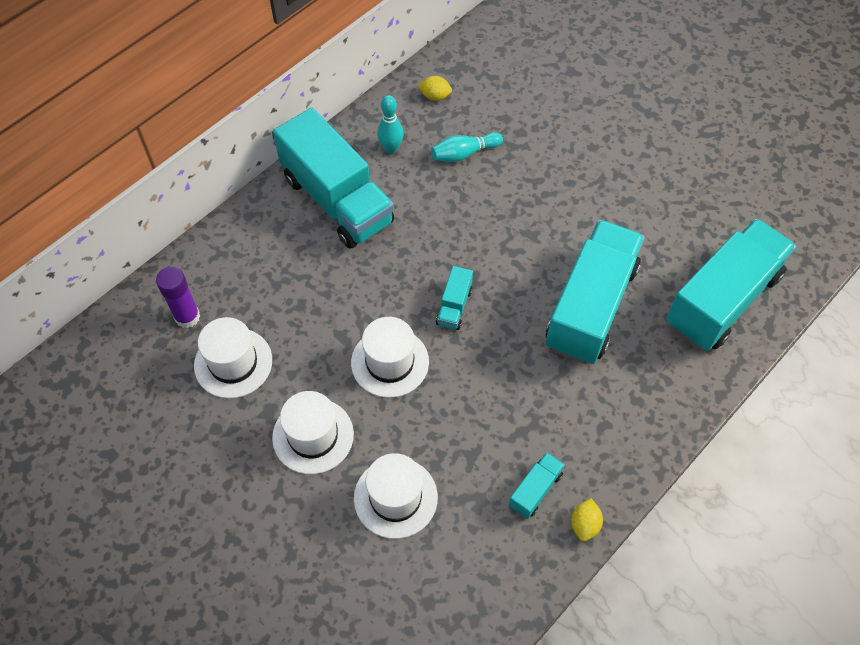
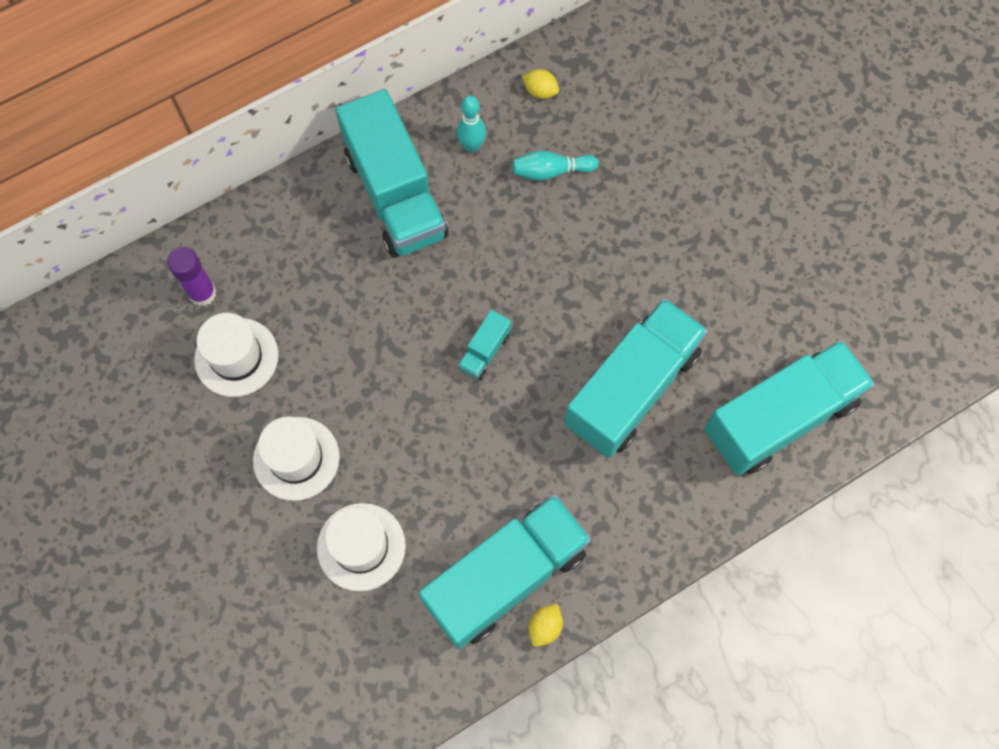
camera: 15 degrees right, 10 degrees up
white hat [351,317,429,398] -> none
turquoise truck [509,452,565,519] -> turquoise truck [419,494,591,649], size x2.40

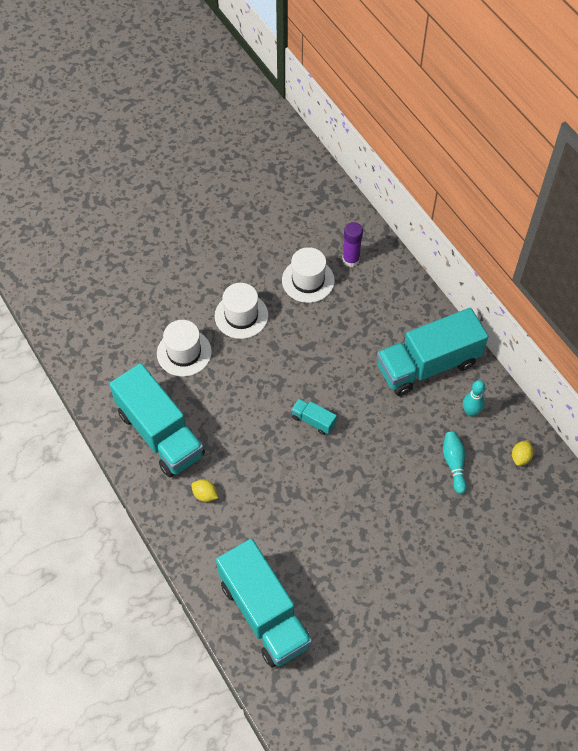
camera: 90 degrees right, 10 degrees down
yellow lemon [528,604,563,647] -> yellow lemon moved to [191,480,218,502]
turquoise truck [564,298,708,458] -> none

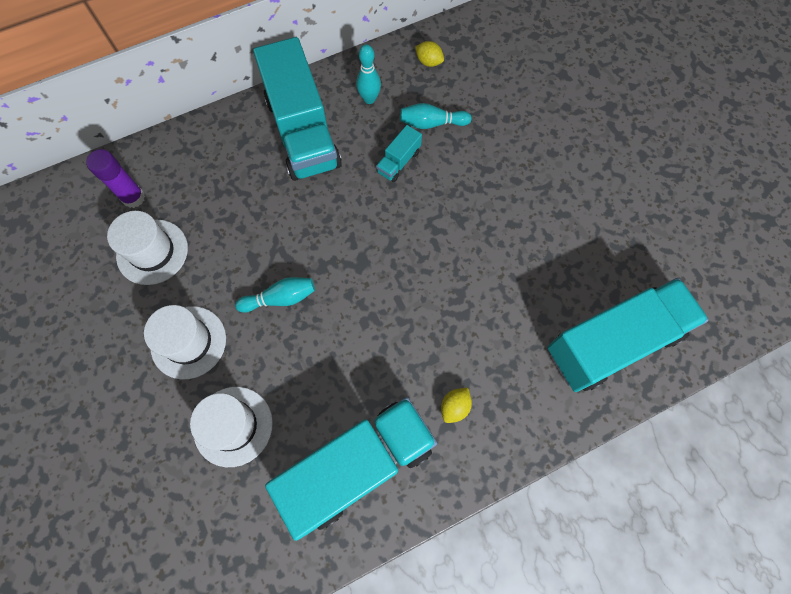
camera: 85 degrees left, 10 degrees up
turquoise truck [291,399,337,435] -> turquoise truck moved to [376,125,422,182]
none -> turquoise bowling pin [235,277,315,313]

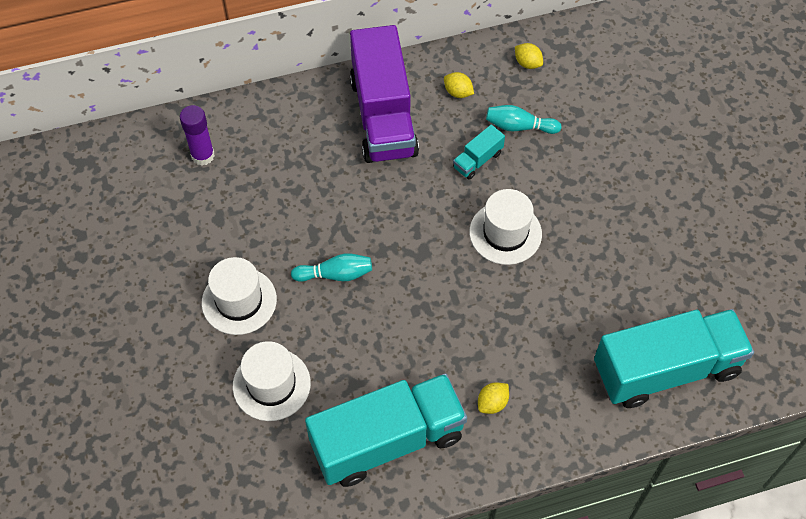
camera: 10 degrees right, 10 degrees down
white hat [107,211,188,285] -> white hat moved to [469,189,542,265]
turquoise truck [253,37,342,181] -> purple truck [350,25,419,163]
turquoise bowling pin [356,44,381,104] -> yellow lemon [444,72,474,98]

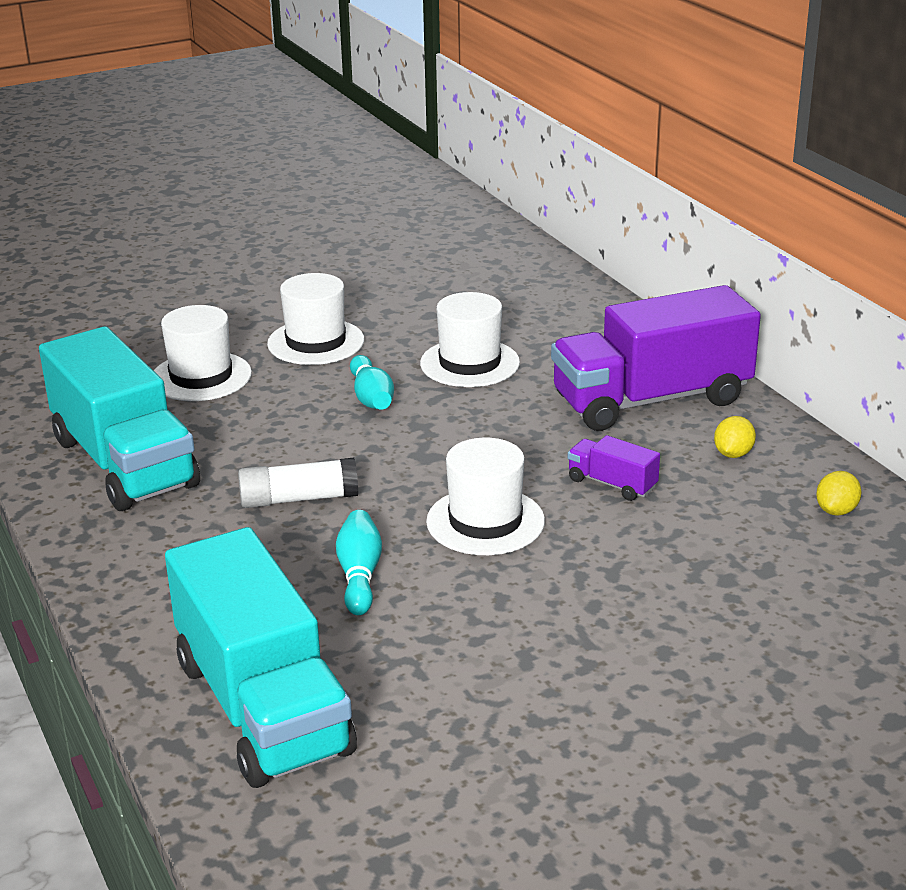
camera: 80 degrees right, 30 degrees down
purple glue stick [180,105,215,166] -> none
turquoise truck [453,125,505,180] -> purple truck [568,435,660,501]
yellow lemon [478,382,509,414] -> none
turquoise bowling pin [486,105,561,134] -> turquoise bowling pin moved to [336,510,382,615]
none -> white glue stick [238,458,358,508]
none -> white hat [420,292,520,387]

